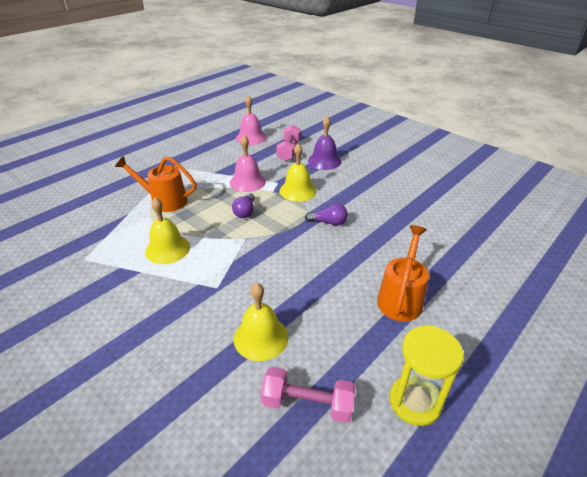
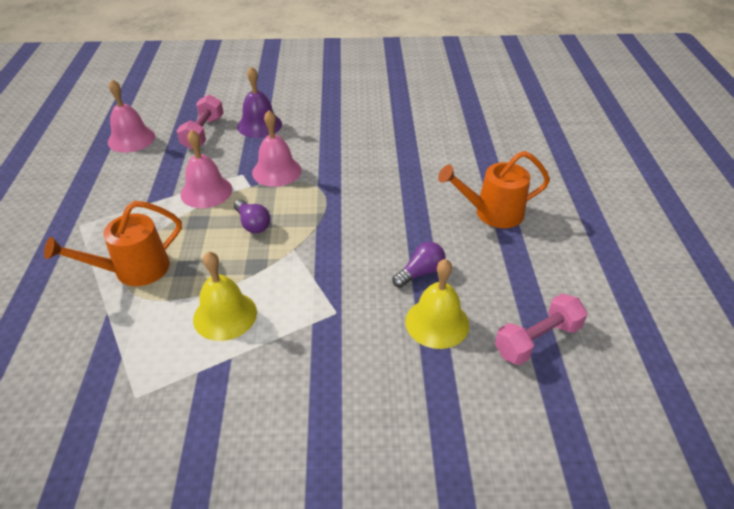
camera: 45 degrees left, 5 degrees up
pink dumbbell [276,125,301,161] -> pink dumbbell turned 45 degrees clockwise [177,94,224,150]
yellow bell [279,143,316,202] -> pink bell [252,110,301,187]
purple light bulb [305,204,348,226] -> purple light bulb moved to [393,242,445,288]
orange watering can [377,225,429,321] -> orange watering can turned 75 degrees counterclockwise [438,151,550,228]
yellow hourglass [389,326,464,426] -> none

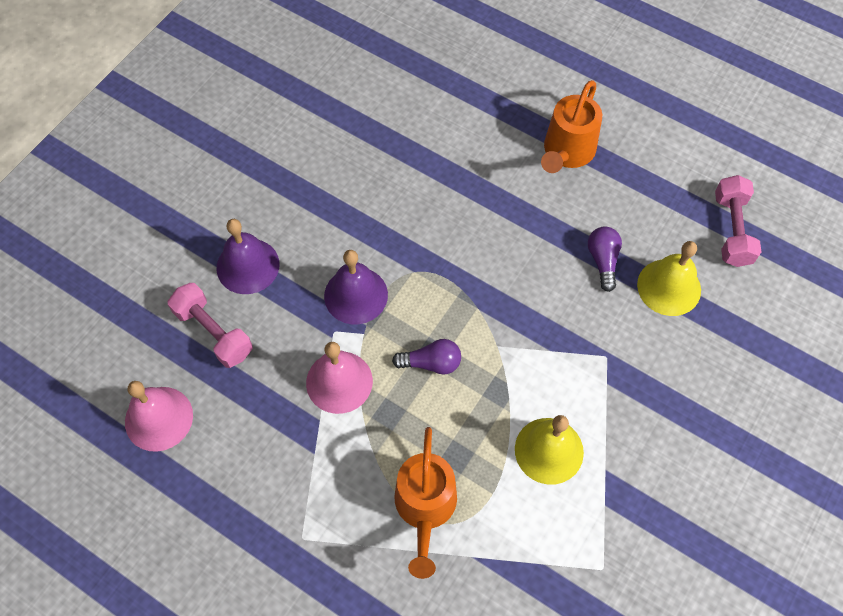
camera: 55 degrees left, 20 degrees up
pink bell [252,110,301,187] -> purple bell [324,250,388,324]

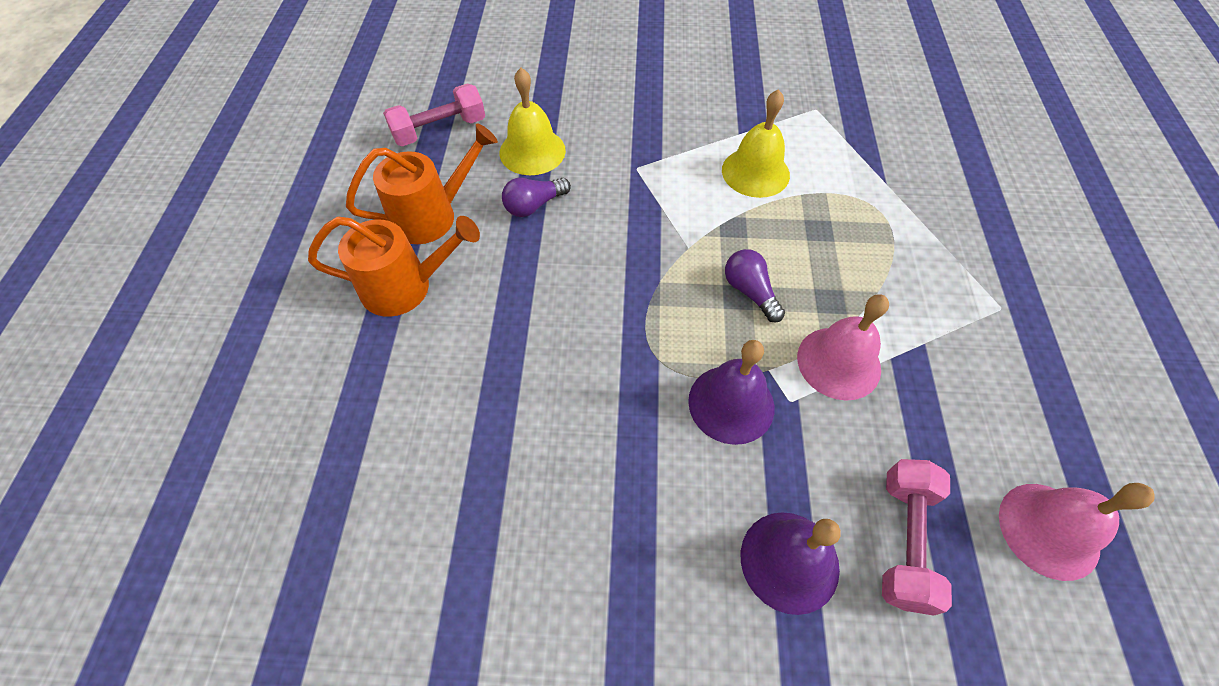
camera: 120 degrees left, 5 degrees down
orange watering can [394,427,457,579] -> orange watering can moved to [346,123,498,244]

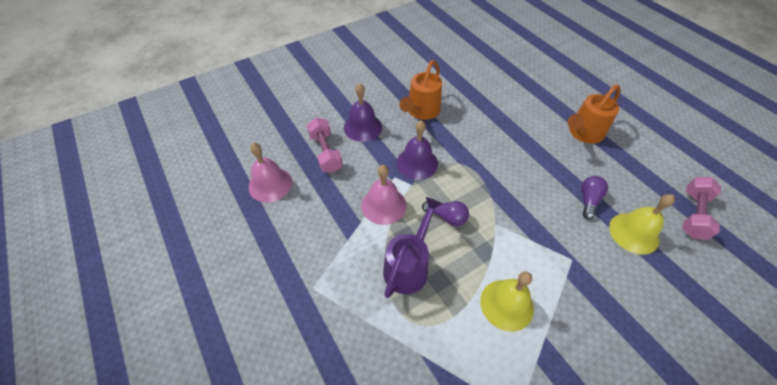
camera: 145 degrees right, 5 degrees down
orange watering can [346,123,498,244] -> orange watering can moved to [399,60,442,120]
none -> purple watering can [383,197,442,298]

